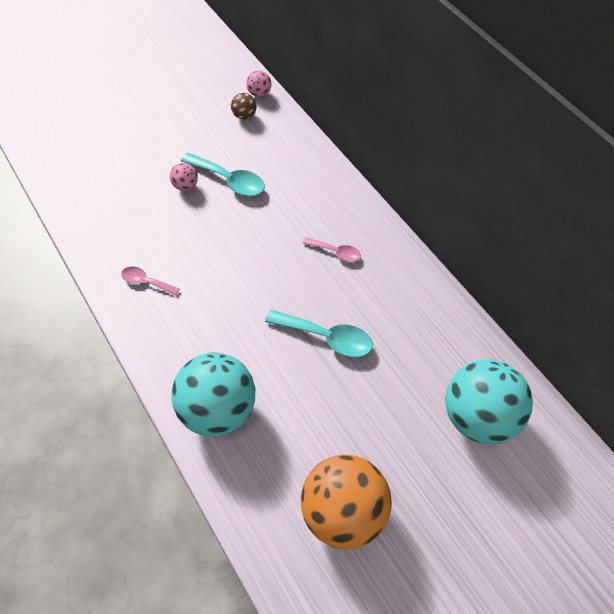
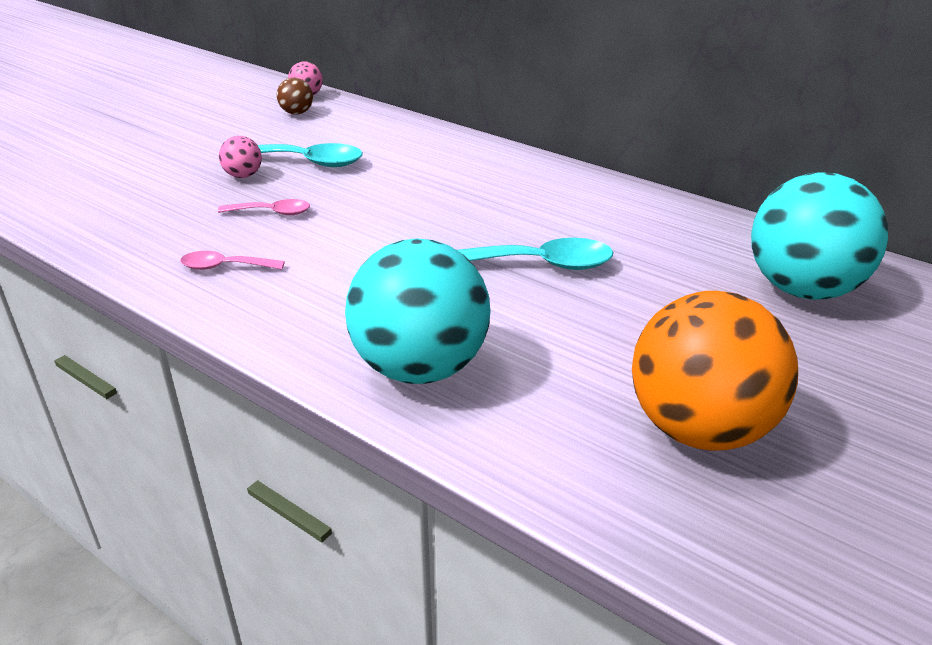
camera: 20 degrees left, 25 degrees down
pink spoon [303,237,361,262] -> pink spoon moved to [218,199,310,215]

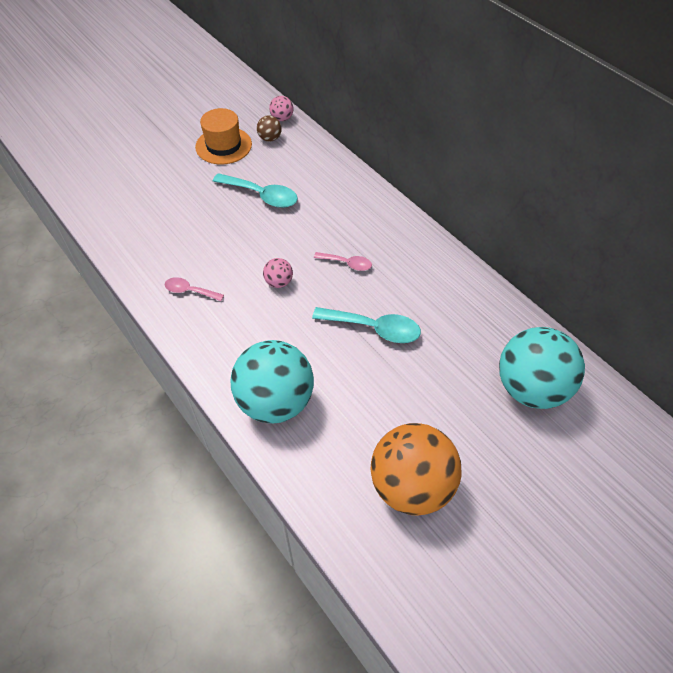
camera: 15 degrees right, 20 degrees up
pink spoon [218,199,310,215] -> pink spoon moved to [314,252,372,271]
pink ball [219,136,262,178] -> pink ball moved to [263,258,293,288]
none -> orange hat [195,108,252,164]

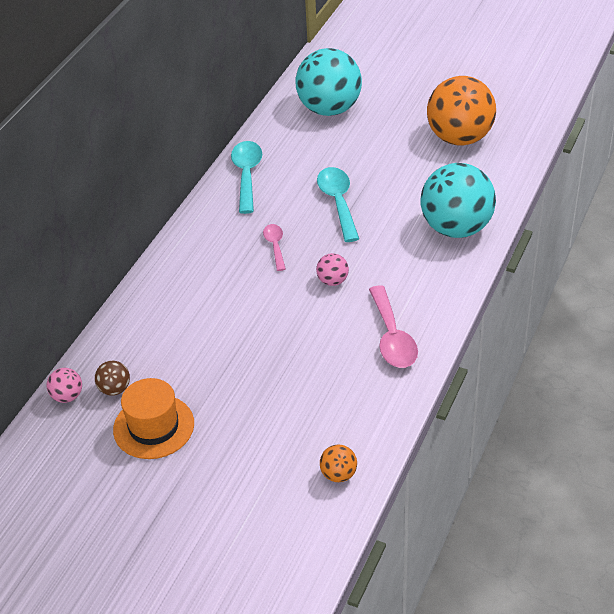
camera: 115 degrees left, 10 degrees down
pink spoon [164,277,224,301] -> pink spoon [369,285,418,368], size x1.71
turquoise spoon [213,173,298,208] -> turquoise spoon moved to [231,141,262,214]
none -> orange ball [320,445,357,482]

